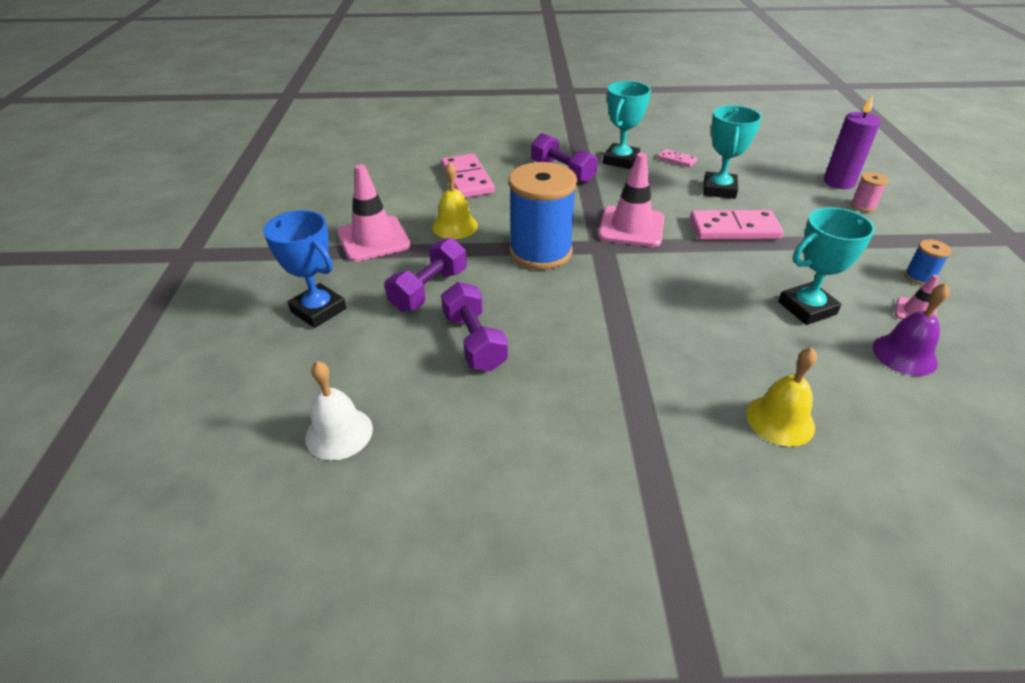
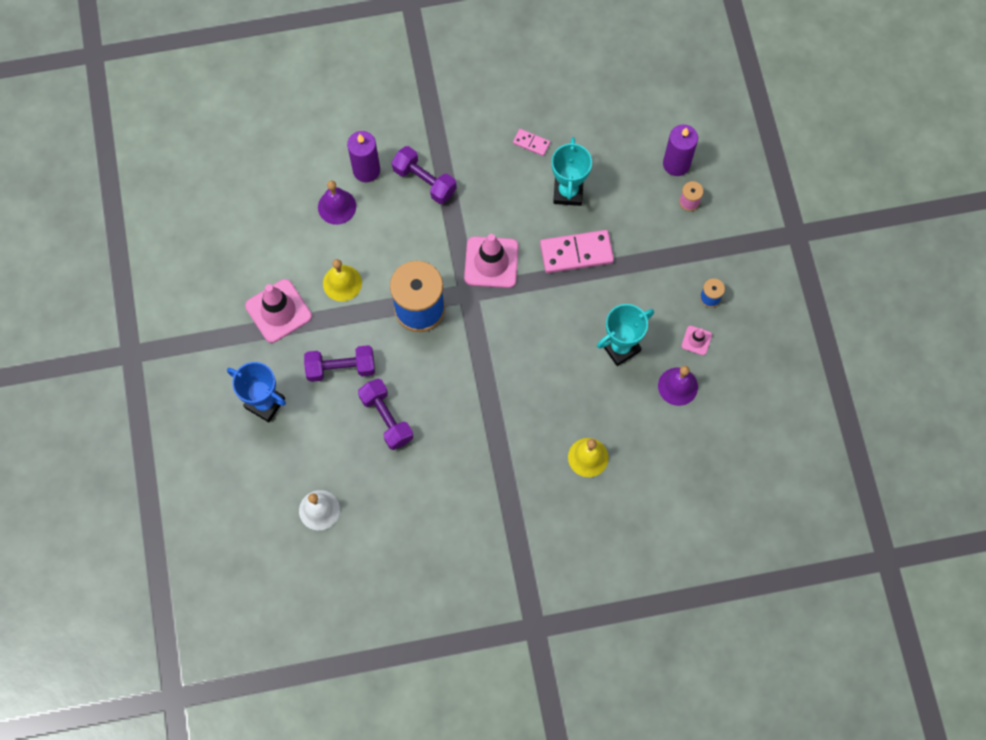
camera: 10 degrees left, 30 degrees up
purple dumbbell [385,237,467,311] -> purple dumbbell turned 60 degrees clockwise [304,345,375,382]
pink domino [441,154,495,198] -> purple bell [318,181,356,225]
turquoise trophy [603,81,651,169] -> none
none -> purple candle [347,131,380,182]

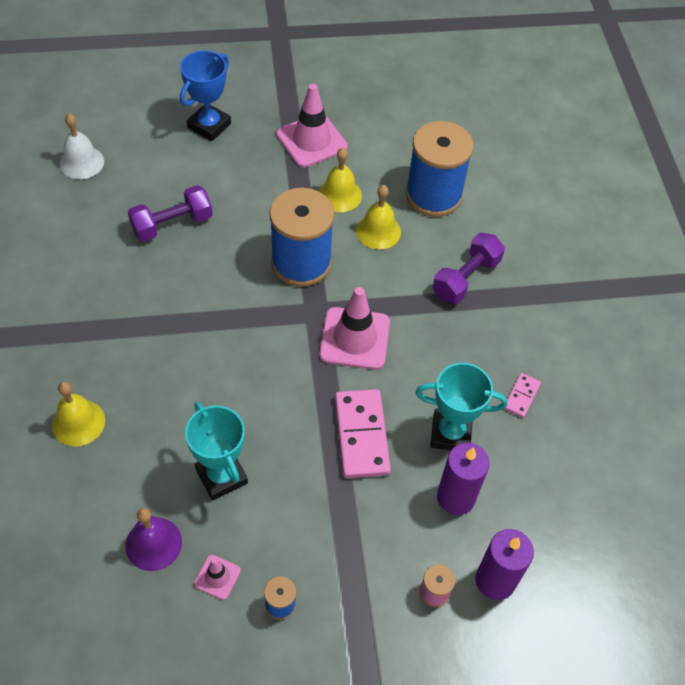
camera: 90 degrees right, 15 degrees down
purple dumbbell [304,345,375,382] -> none
purple bell [318,181,356,225] -> blue spool [405,121,474,217]
purple candle [347,131,380,182] -> purple candle moved to [437,443,490,515]
none -> yellow bell [356,185,401,249]

